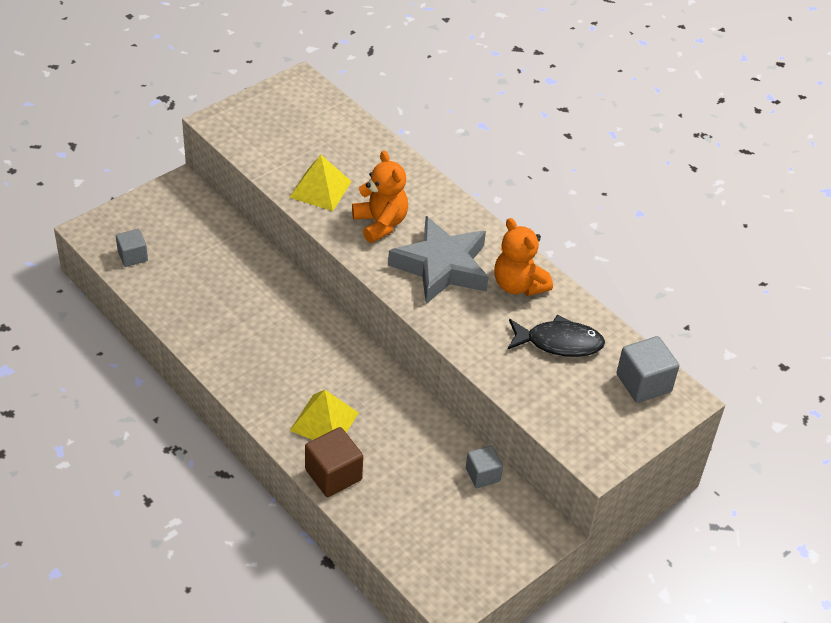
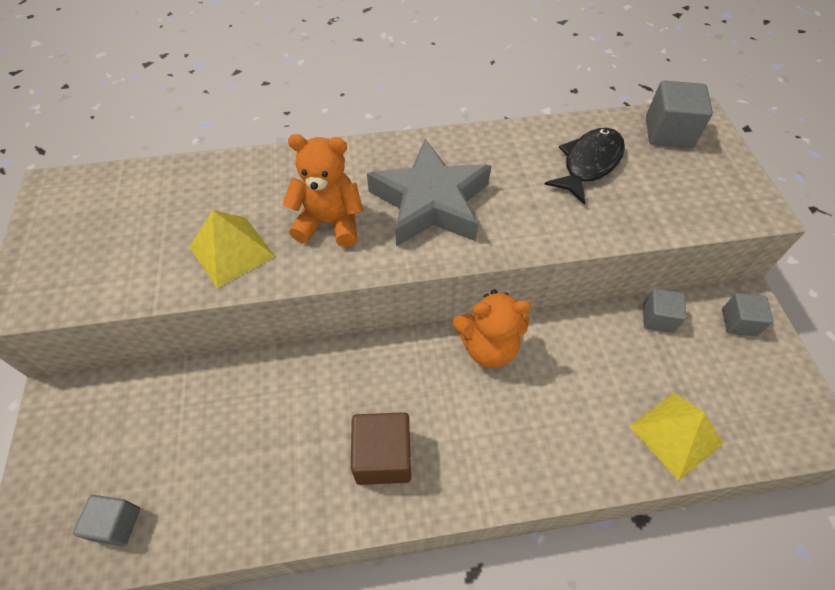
camera: 55 degrees left, 10 degrees up
yellow pyramid [290,390,359,440] -> yellow pyramid moved to [629,393,724,481]
brown cube [305,427,363,497] -> brown cube moved to [351,412,411,485]
orange teddy bear [494,218,553,296] -> orange teddy bear moved to [453,289,531,368]
none -> grey cube [722,293,773,336]

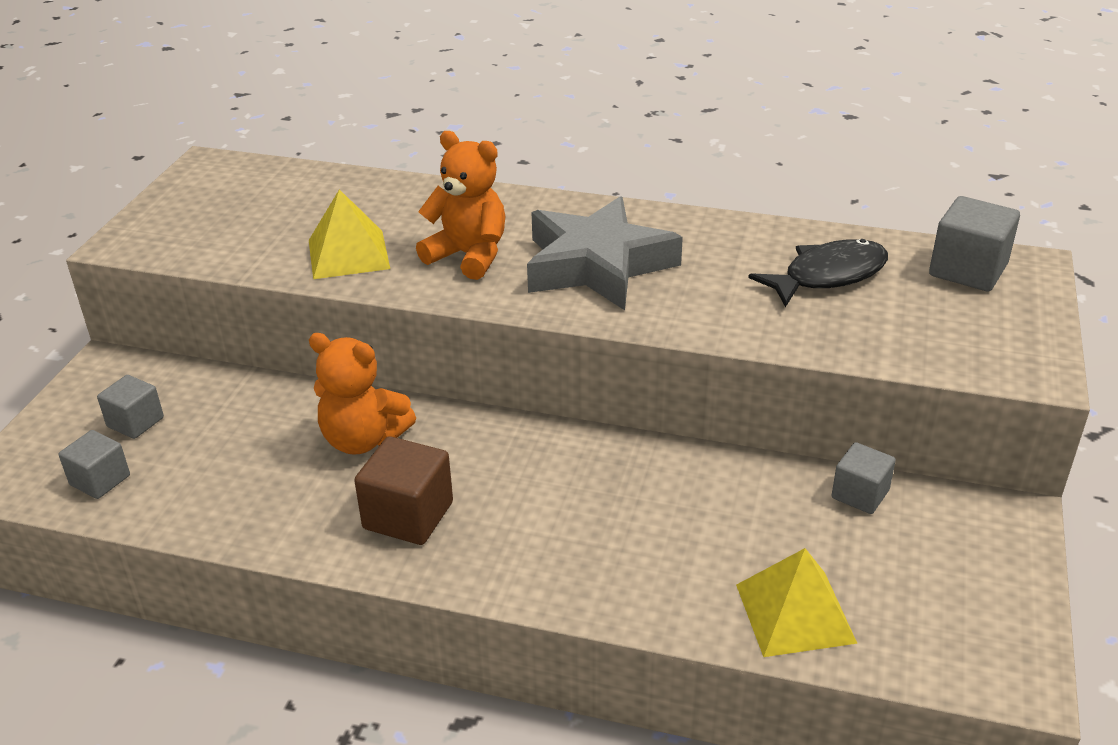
camera: 25 degrees right, 20 degrees down
orange teddy bear [453,289,531,368] -> orange teddy bear moved to [309,333,416,455]
grey cube [722,293,773,336] -> grey cube moved to [97,375,164,439]

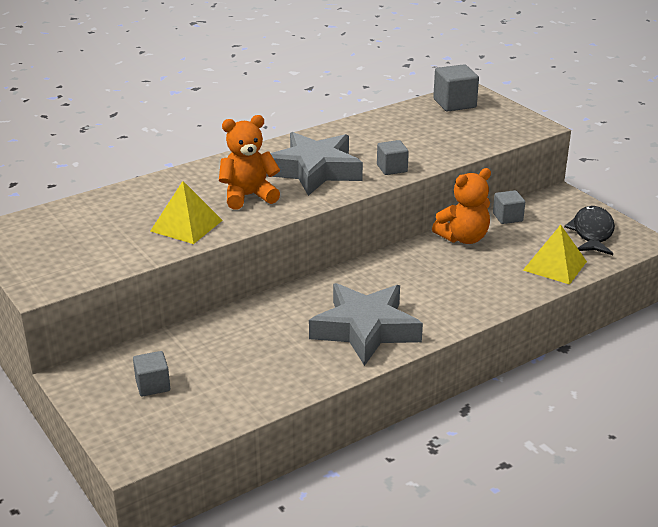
camera: 50 degrees left, 5 degrees down
grey cube [59,430,130,499] -> grey cube moved to [377,140,409,175]
orange teddy bear [309,333,416,455] -> orange teddy bear moved to [432,168,491,244]
brown cube [354,436,453,545] -> grey star [309,283,423,366]
black fish [748,239,888,307] -> black fish moved to [564,206,615,255]

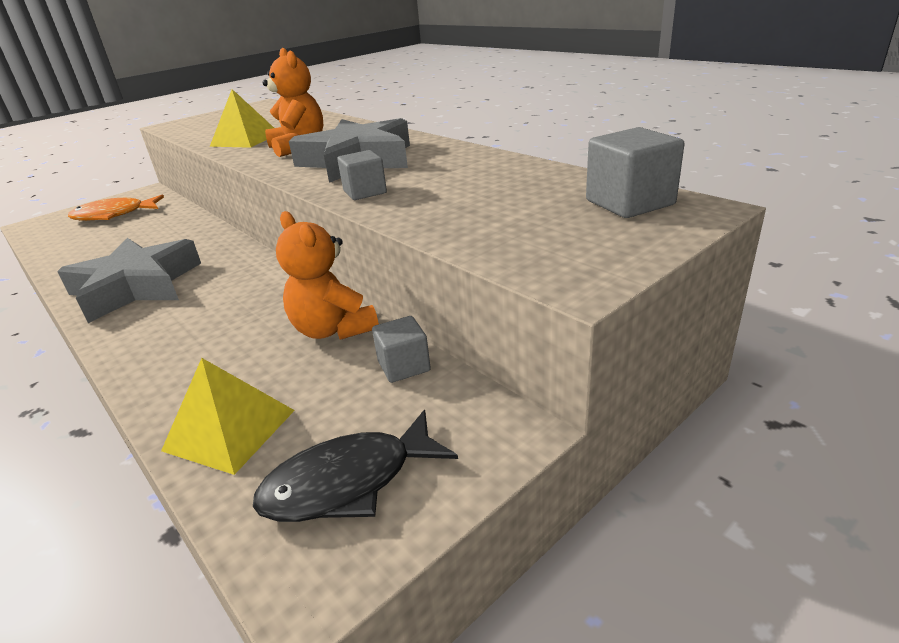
camera: 85 degrees right, 0 degrees up
grey cube [133,351,170,397] -> orange fish [68,195,164,221]
black fish [564,206,615,255] -> black fish turned 150 degrees clockwise [253,410,458,522]

